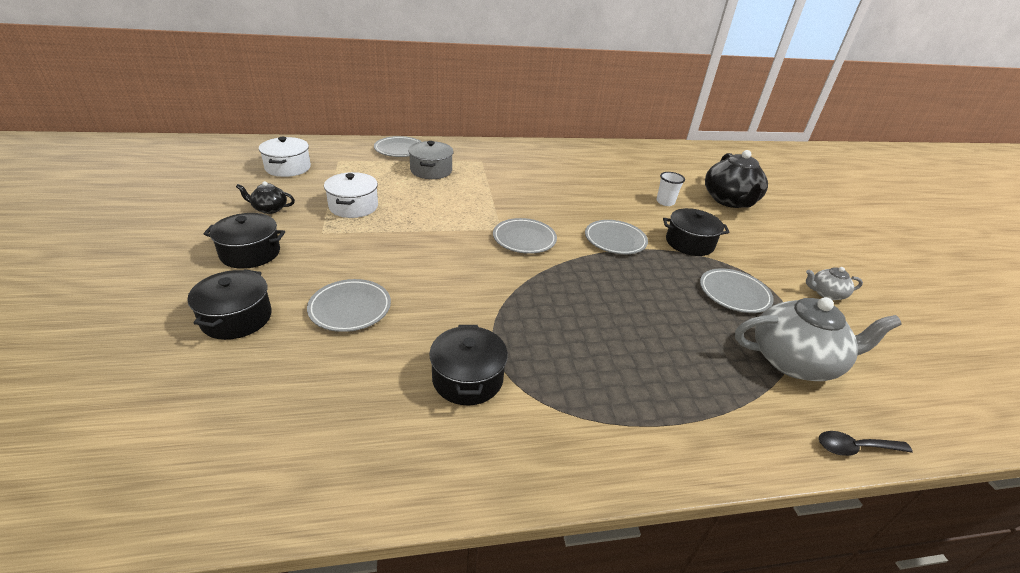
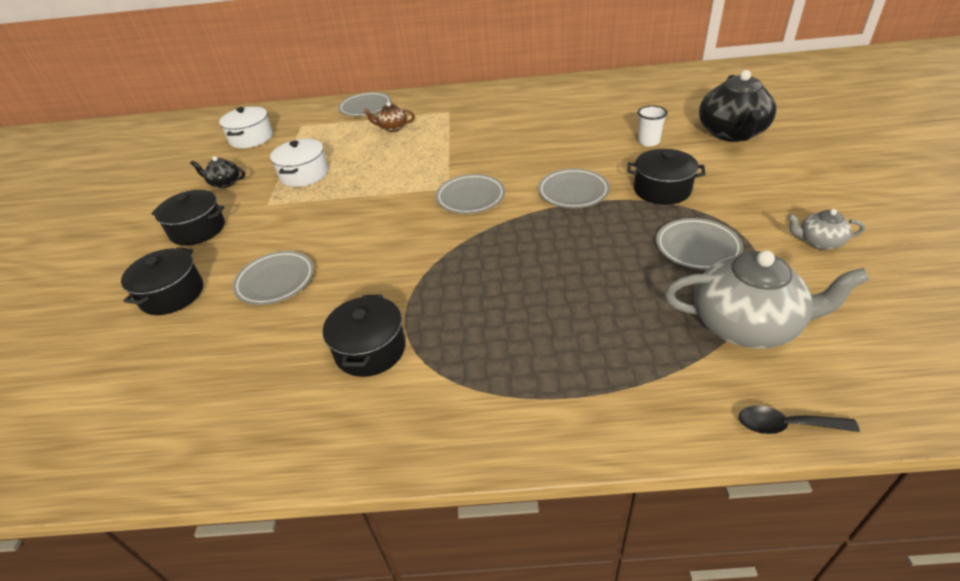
camera: 15 degrees right, 5 degrees up
grey pot [408,141,454,179] -> brown teapot [363,102,415,132]

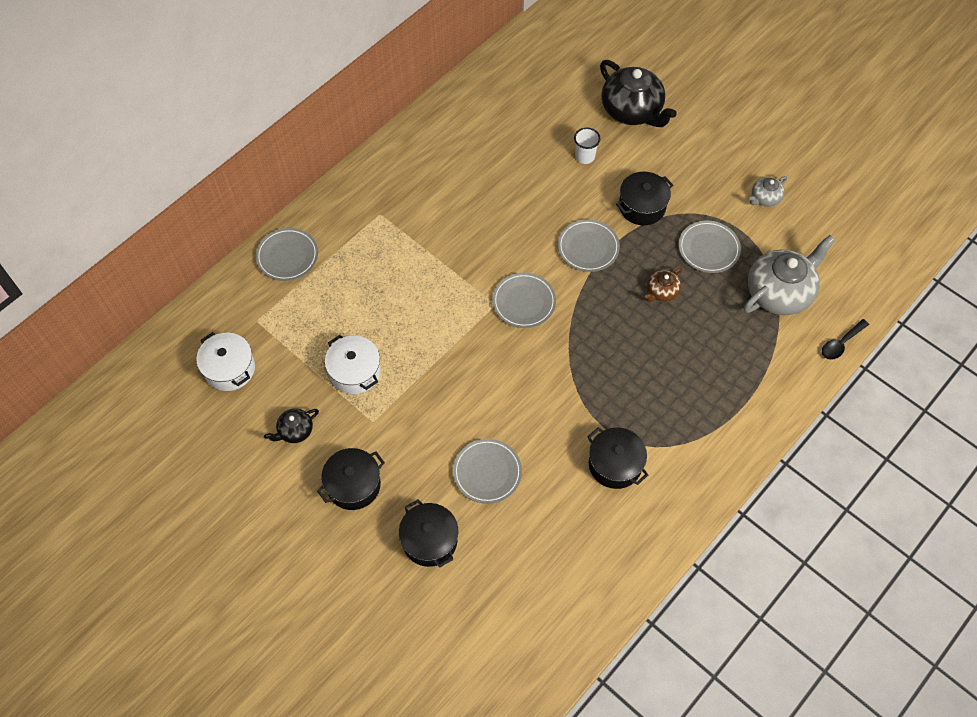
camera: 50 degrees left, 20 degrees up
brown teapot [363,102,415,132] -> brown teapot moved to [645,268,682,302]

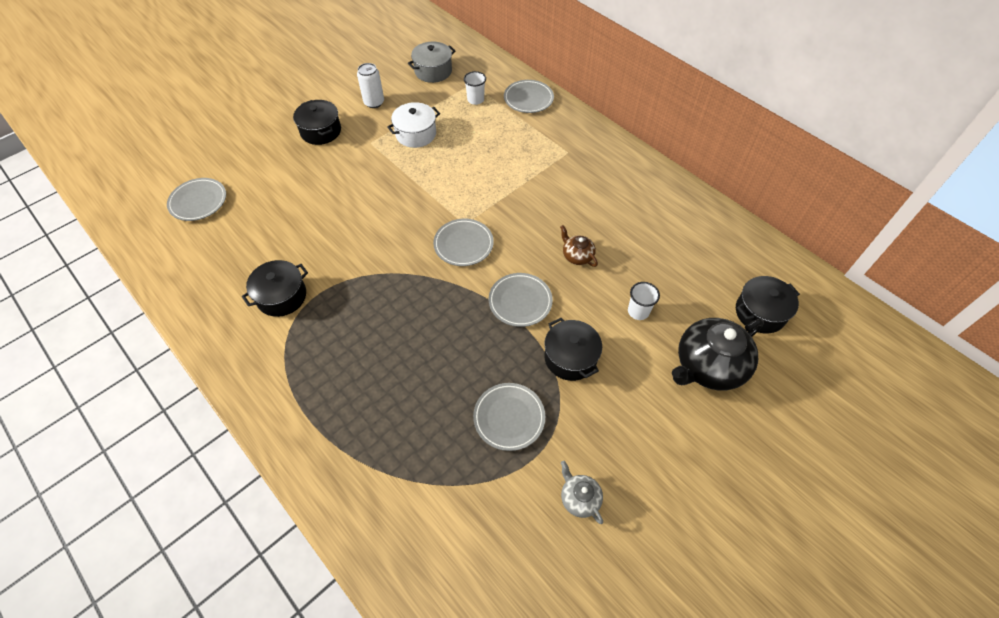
camera: 95 degrees right, 5 degrees down
white pot [196,332,255,391] -> grey pot [408,41,456,83]
black teapot [264,408,319,443] -> white can [357,63,384,108]
black pot [399,500,458,567] -> black pot moved to [736,276,800,334]
grey plate [453,439,522,504] -> grey plate moved to [167,178,226,221]
brown teapot [645,268,682,302] -> brown teapot moved to [560,225,598,267]
grey teapot [744,235,835,315] -> none
black spoon [822,319,869,360] -> none
none -> white cup [464,71,486,105]

